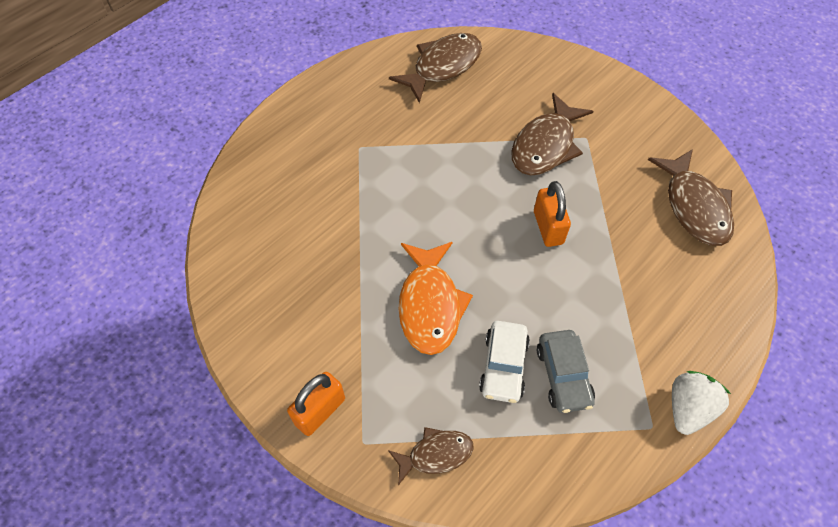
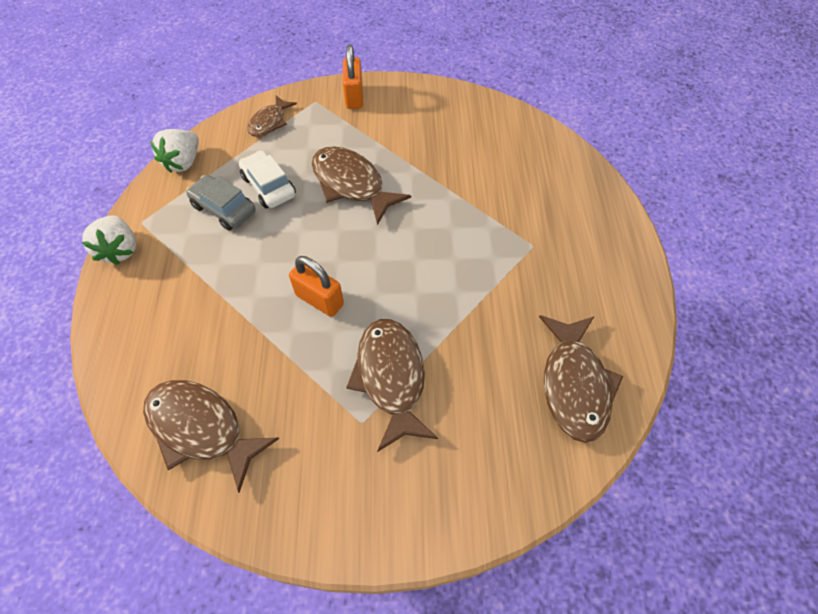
camera: 135 degrees right, 0 degrees up
orange fish [398,242,473,355] -> brown fish [312,146,411,225]
none -> white strawberry [150,129,199,173]

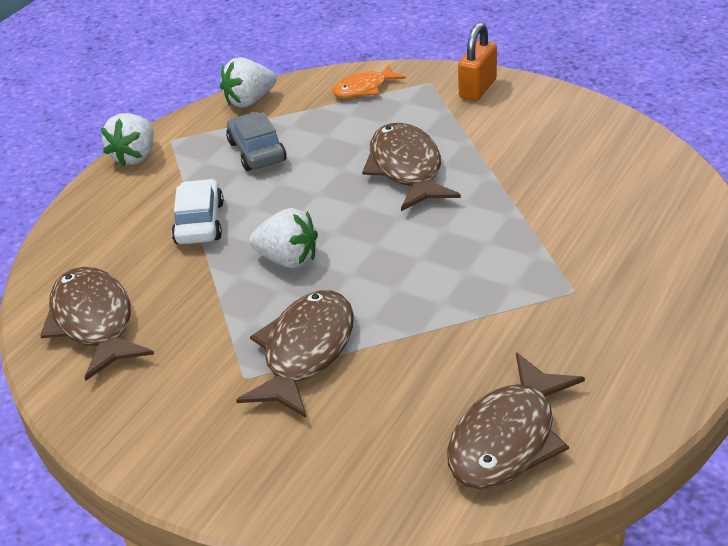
camera: 35 degrees right, 20 degrees down
white car [239,150,296,209] -> white car moved to [172,179,224,244]
brown fish [247,95,297,137] -> orange fish [332,64,406,98]
orange padlock [289,256,344,317] -> white strawberry [249,208,318,268]

